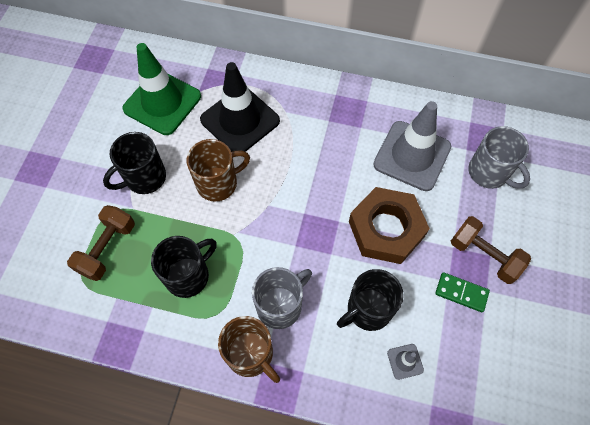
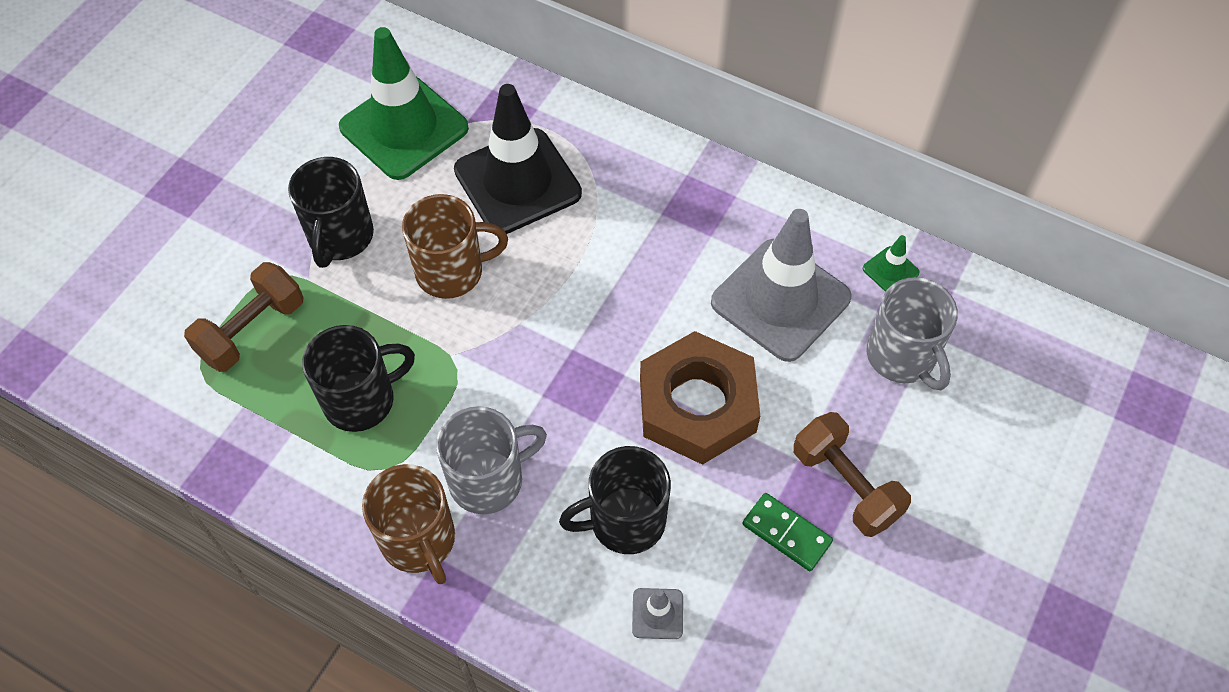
camera: 15 degrees right, 5 degrees down
black mug [103,132,166,194] -> black mug turned 60 degrees counterclockwise [288,157,374,268]
none -> green traffic cone [863,235,919,292]

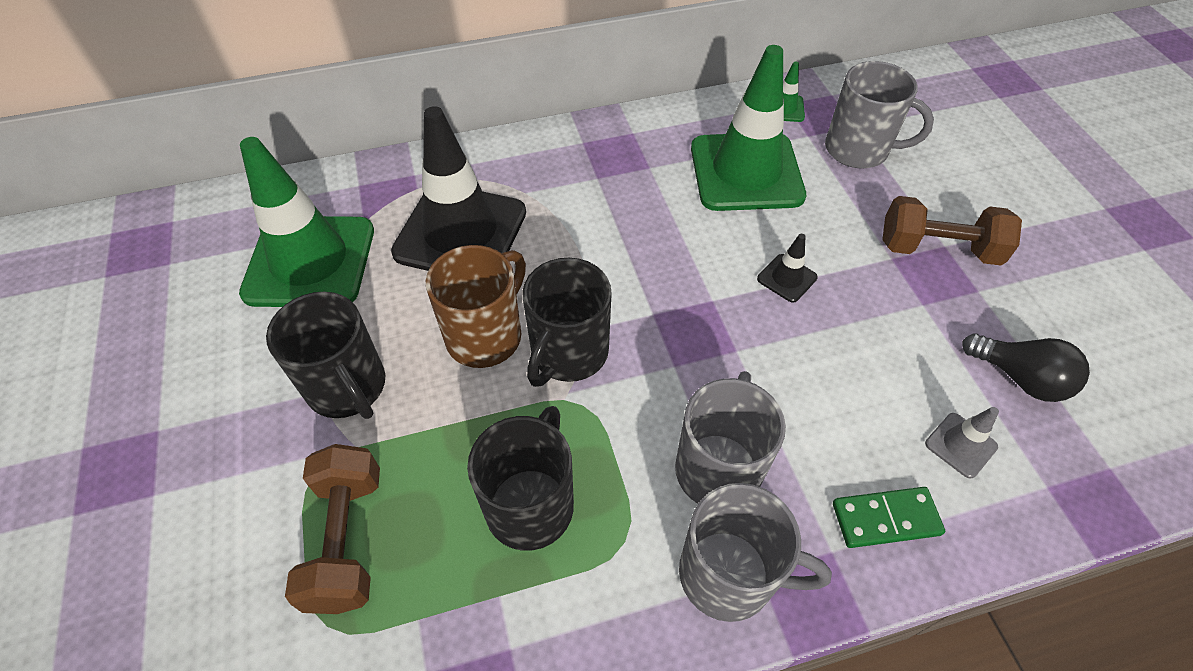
camera: 45 degrees left, 5 degrees down
brown mug [362,464,455,584] -> grey mug [679,483,832,622]
black mug [559,446,671,554] -> black mug moved to [522,258,612,387]
brown nut [640,331,760,465] -> black traffic cone [757,234,818,303]
grey traffic cone [711,209,851,362] -> green traffic cone [691,45,806,211]
green domino [742,493,833,571] -> green domino moved to [833,487,945,548]
none -> black light bulb [962,333,1090,402]

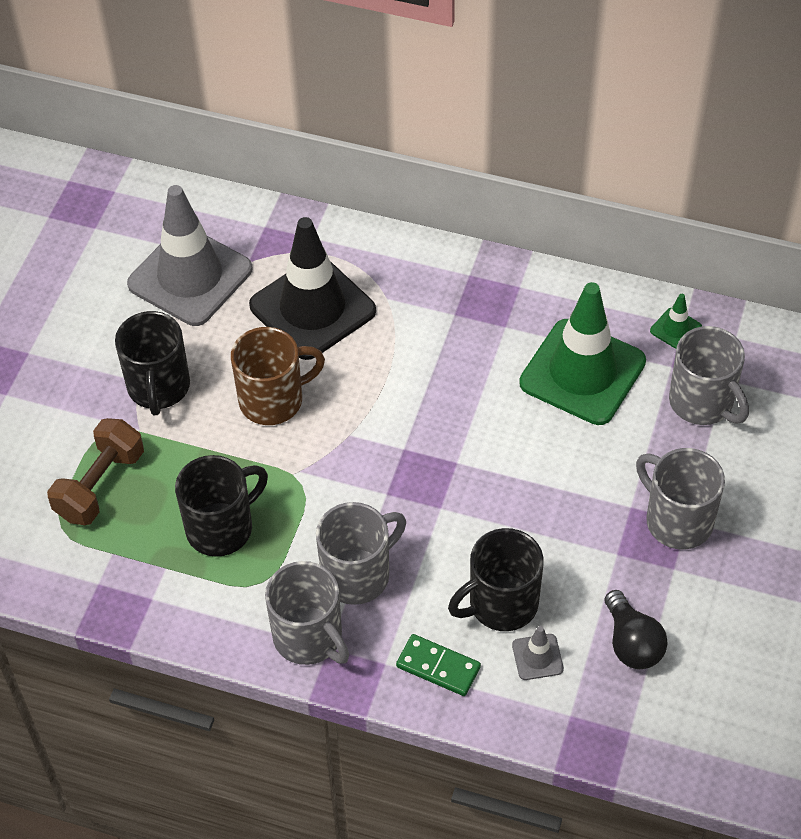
camera: 35 degrees right, 0 degrees up
green traffic cone [239,137,374,307] -> grey traffic cone [127,185,253,326]
black mug [522,258,612,387] -> black mug moved to [448,528,544,631]
black traffic cone [757,234,818,303] -> none
brown dumbbell [882,196,1022,266] -> grey mug [636,448,725,550]

